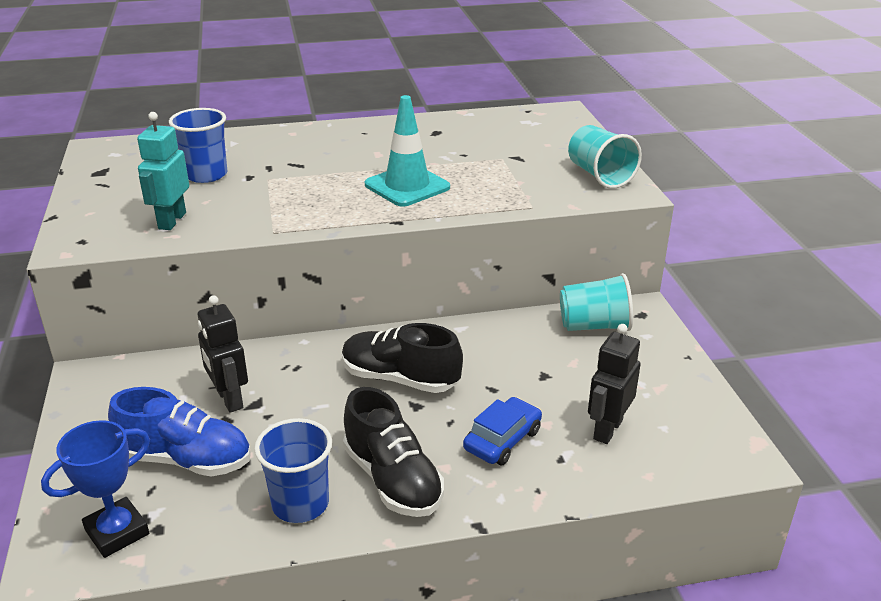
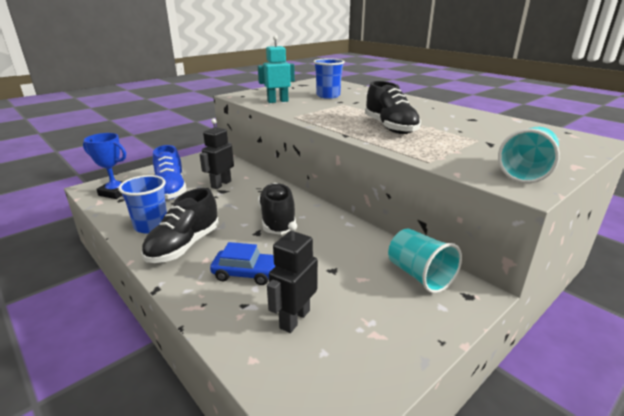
camera: 60 degrees right, 5 degrees down
turquoise traffic cone [365,95,450,207] -> black shoe [365,81,421,134]
black robot [588,324,641,444] -> black robot turned 60 degrees counterclockwise [267,222,318,333]

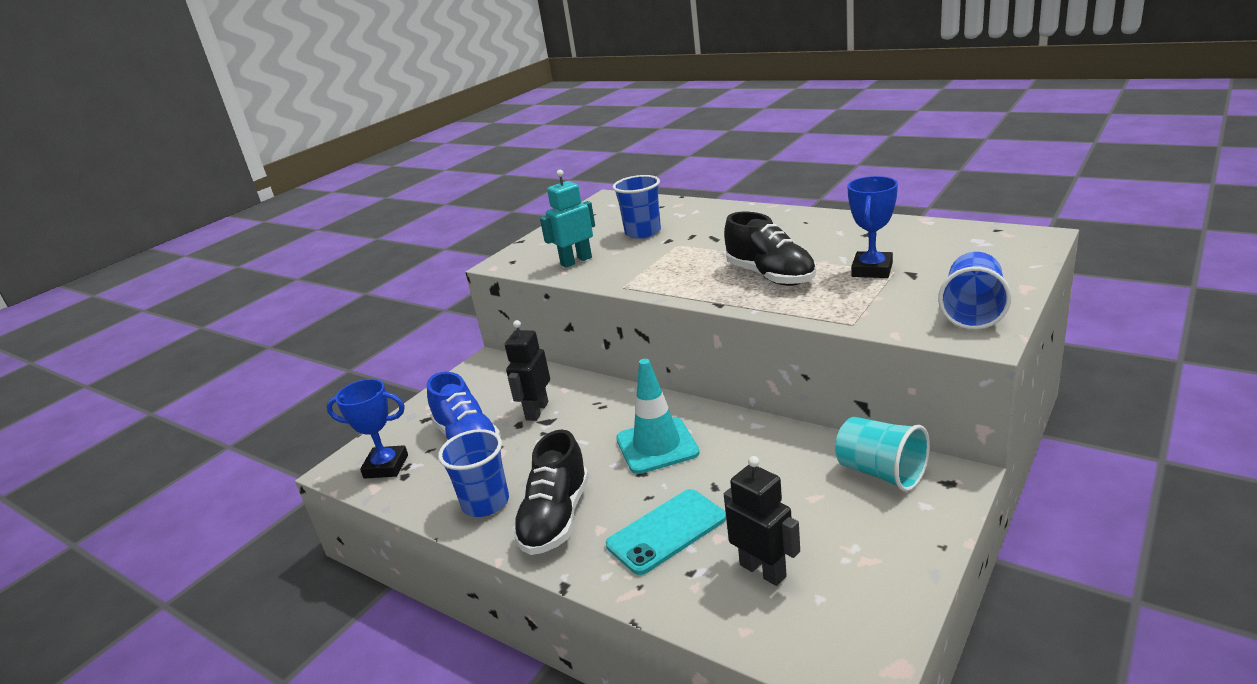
camera: 10 degrees left, 0 degrees up
blue car [210,242,275,285] -> turquoise phone [606,489,726,575]
black shoe [258,183,296,235] -> turquoise traffic cone [616,359,699,474]
black robot [267,222,318,333] -> black robot turned 120 degrees clockwise [724,456,800,586]
turquoise cup [498,127,560,183] -> blue cup [938,252,1012,330]
none -> blue trophy [847,176,898,278]

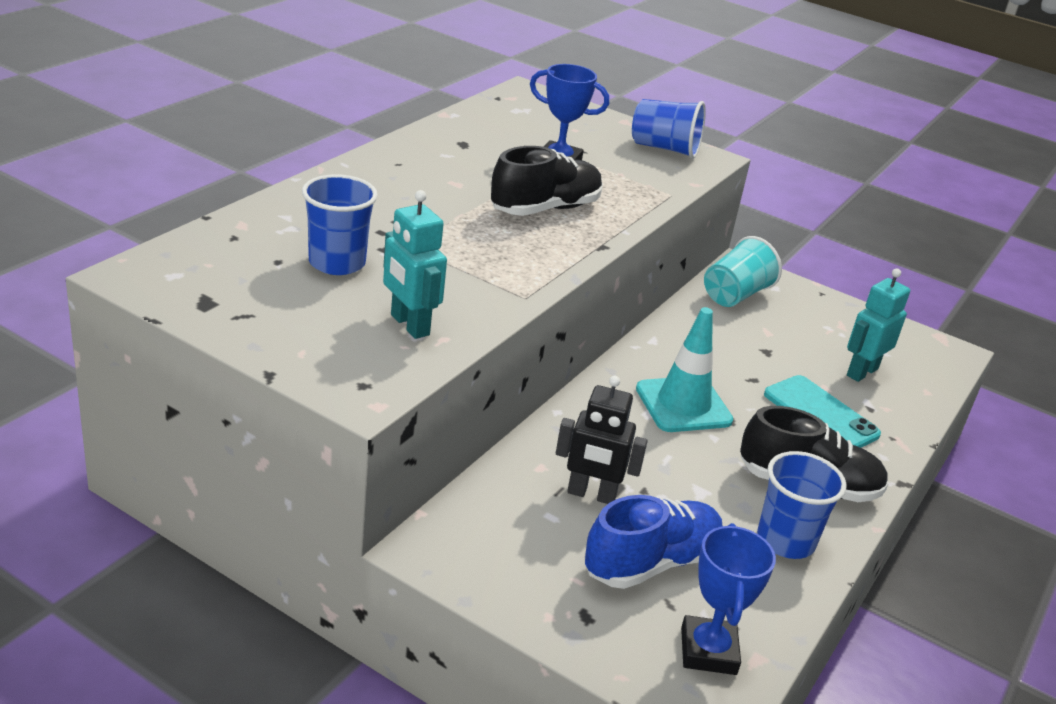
camera: 100 degrees left, 5 degrees up
black robot [724,456,800,586] -> turquoise robot [847,268,910,382]

